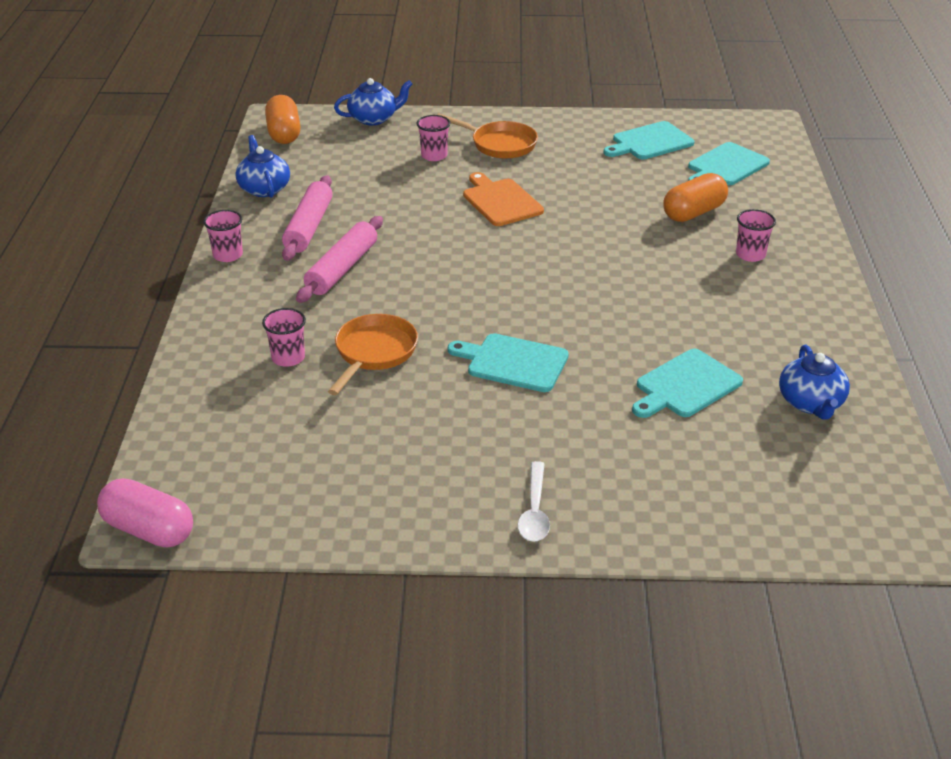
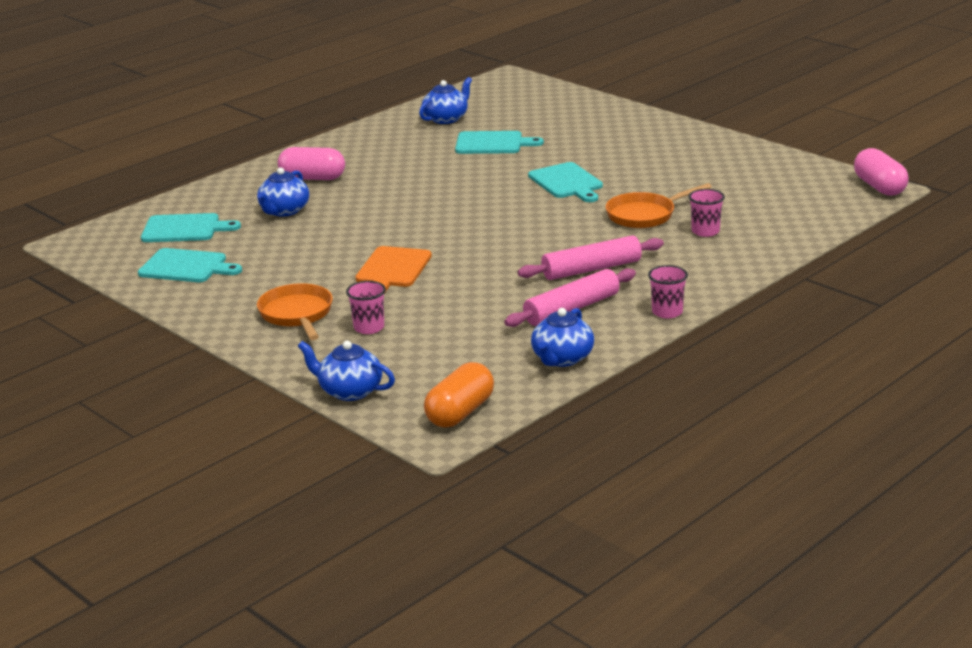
camera: 135 degrees left, 10 degrees down
white spoon [518,461,550,542] -> none
orange capsule [663,173,728,222] -> blue teapot [257,167,309,217]
pink cup [736,209,776,262] -> pink capsule [278,147,345,180]

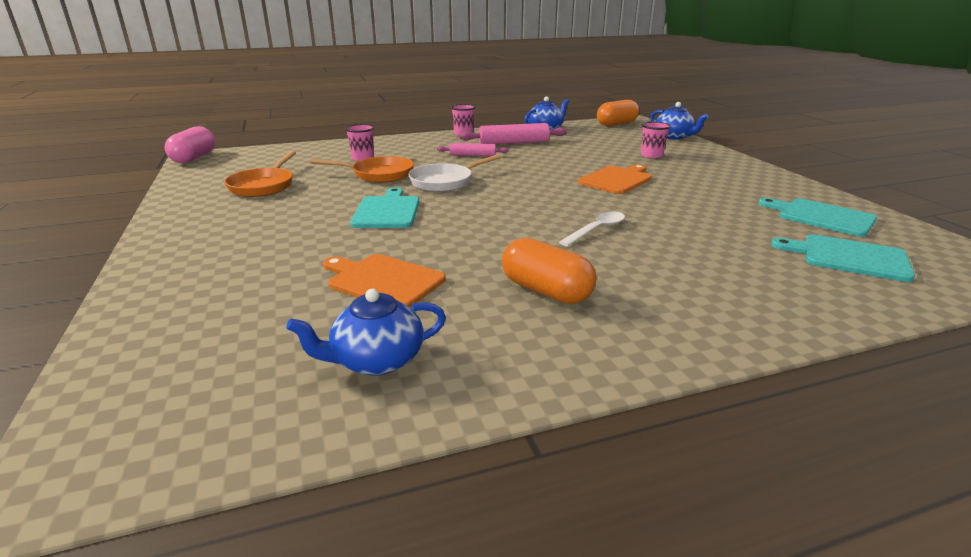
camera: 155 degrees left, 0 degrees up
blue teapot [257,167,309,217] -> none
orange pan [257,283,333,340] -> orange pan moved to [224,151,296,197]
pink capsule [278,147,345,180] -> none
turquoise cutting board [455,131,544,154] -> orange cutting board [323,254,446,308]
pink rolling pin [518,236,664,280] -> pink rolling pin [437,143,509,156], size x0.61
none -> white pan [408,154,501,192]
none -> orange capsule [502,238,597,304]
none -> white spoon [559,211,625,246]

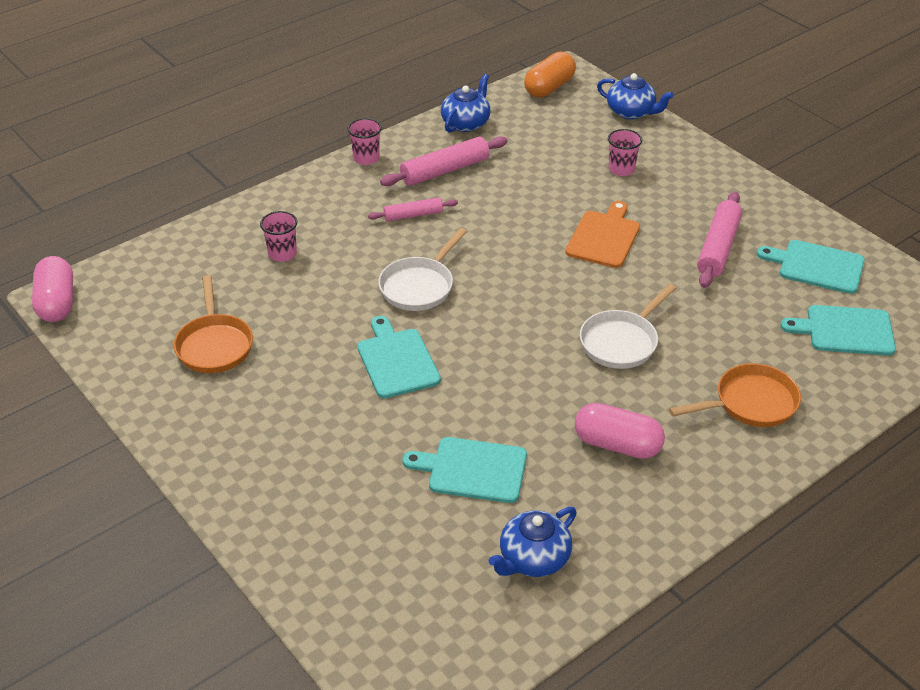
camera: 20 degrees left, 15 degrees up
orange pan [310,156,414,183] -> orange pan moved to [669,363,801,427]
orange cutting board [323,254,446,308] -> turquoise cutting board [403,437,527,503]
orange capsule [502,238,597,304] -> pink capsule [575,403,665,459]
white spoon [559,211,625,246] -> white pan [580,284,676,369]
none -> pink rolling pin [697,192,742,288]

